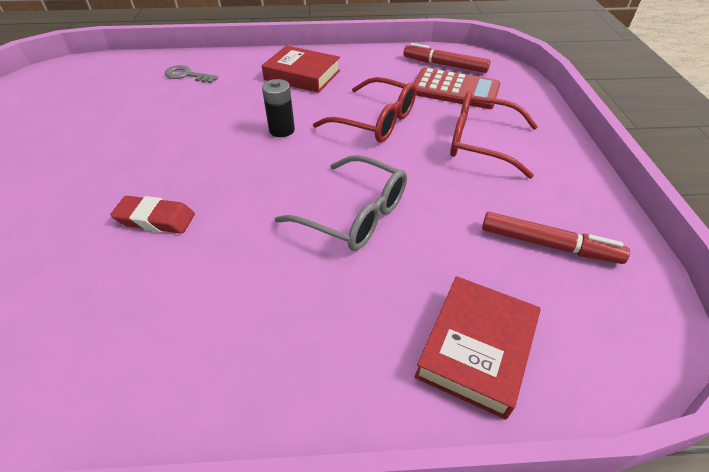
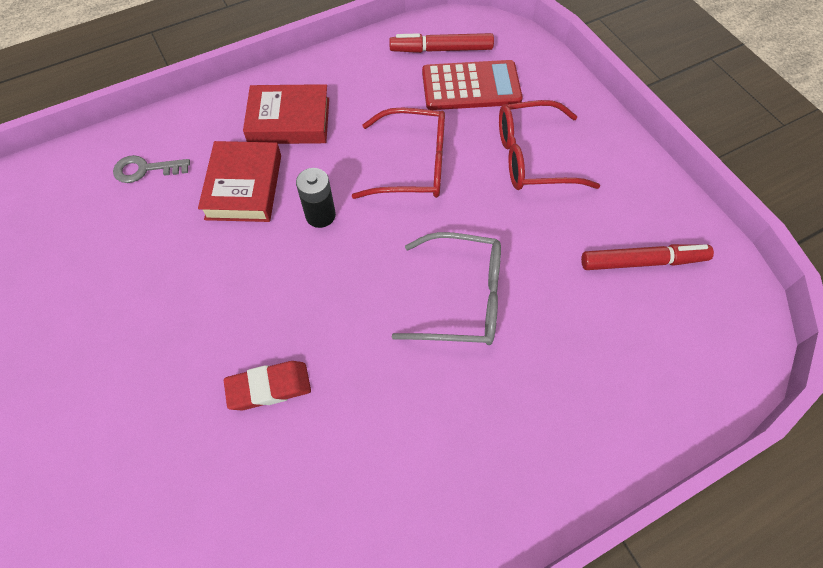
camera: 25 degrees left, 15 degrees up
red book [414,276,540,420] -> red book moved to [198,141,281,222]

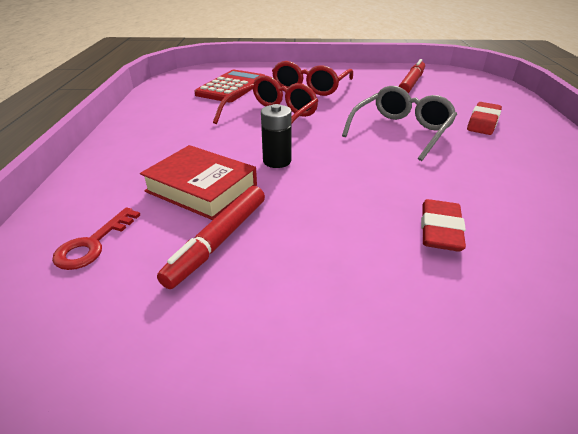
camera: 60 degrees left, 25 degrees down
grey key [113,155,190,183] -> red key [52,207,140,270]
red book [243,84,329,144] -> none
red marker [389,33,494,53] -> red marker moved to [157,186,265,289]
none -> red eraser [467,102,502,135]

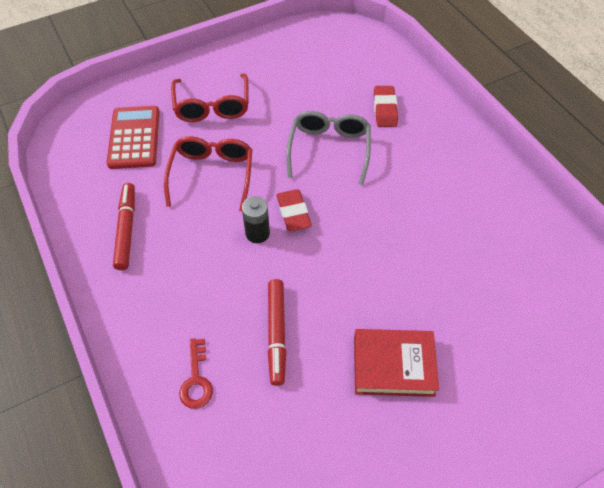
camera: 30 degrees left, 20 degrees up
red book [140,145,257,220] -> red book moved to [354,329,439,397]
red marker [399,59,425,93] -> red marker moved to [113,183,135,270]
red eraser [421,199,466,252] -> red eraser moved to [277,189,312,231]

